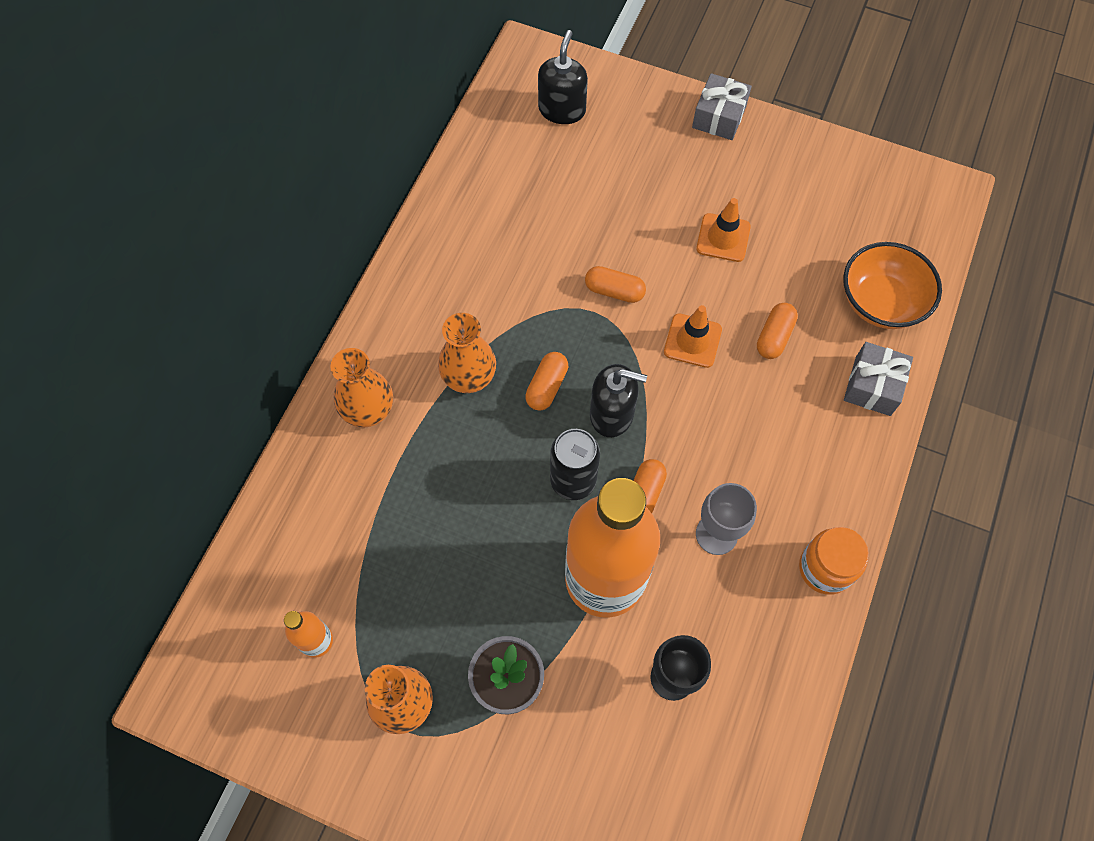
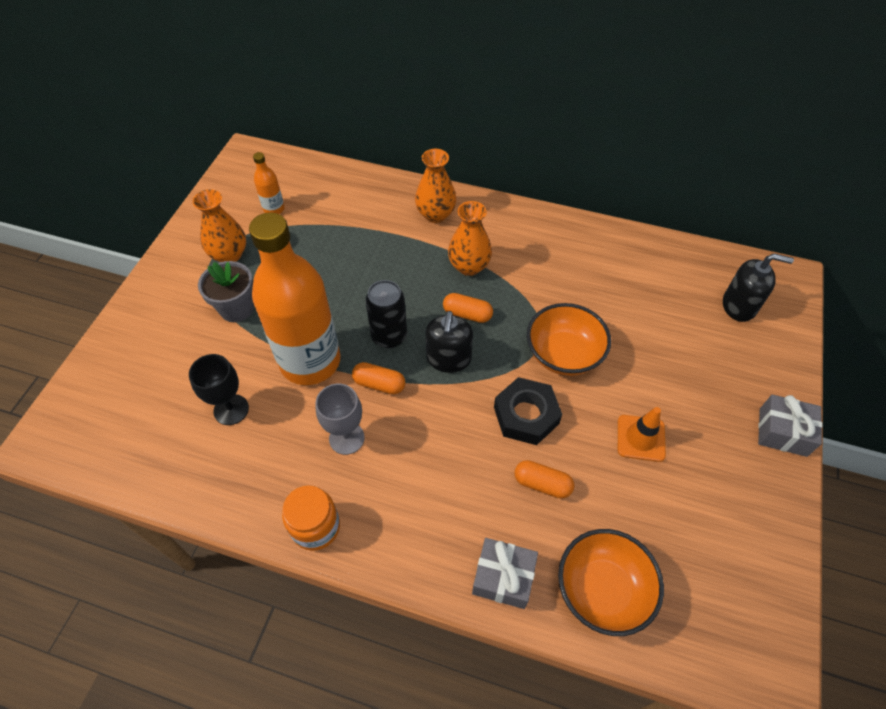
camera: 85 degrees right, 10 degrees down
orange capsule [585,266,646,303] -> orange bowl [527,303,611,376]
orange traffic cone [664,305,722,368] -> black nut [494,377,562,445]

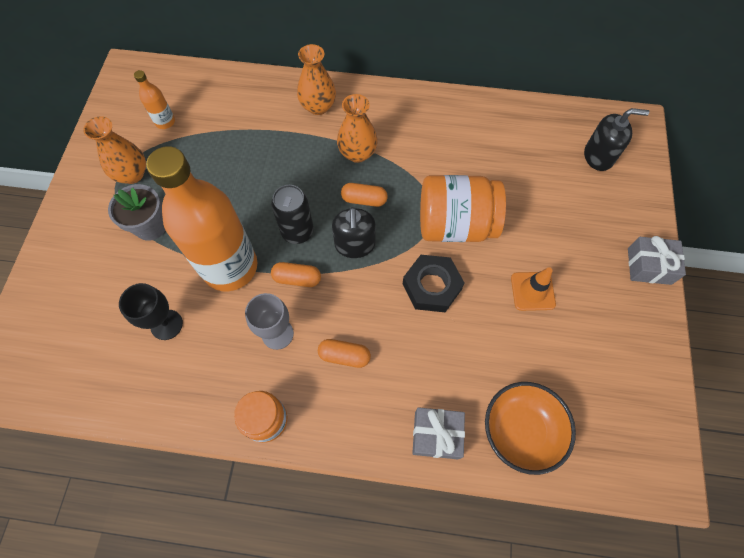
camera: 10 degrees left, 10 degrees up
orange capsule [514,460,574,499] -> orange capsule moved to [318,339,371,368]
orange bowl [527,303,611,376] -> orange jar [420,175,506,242]

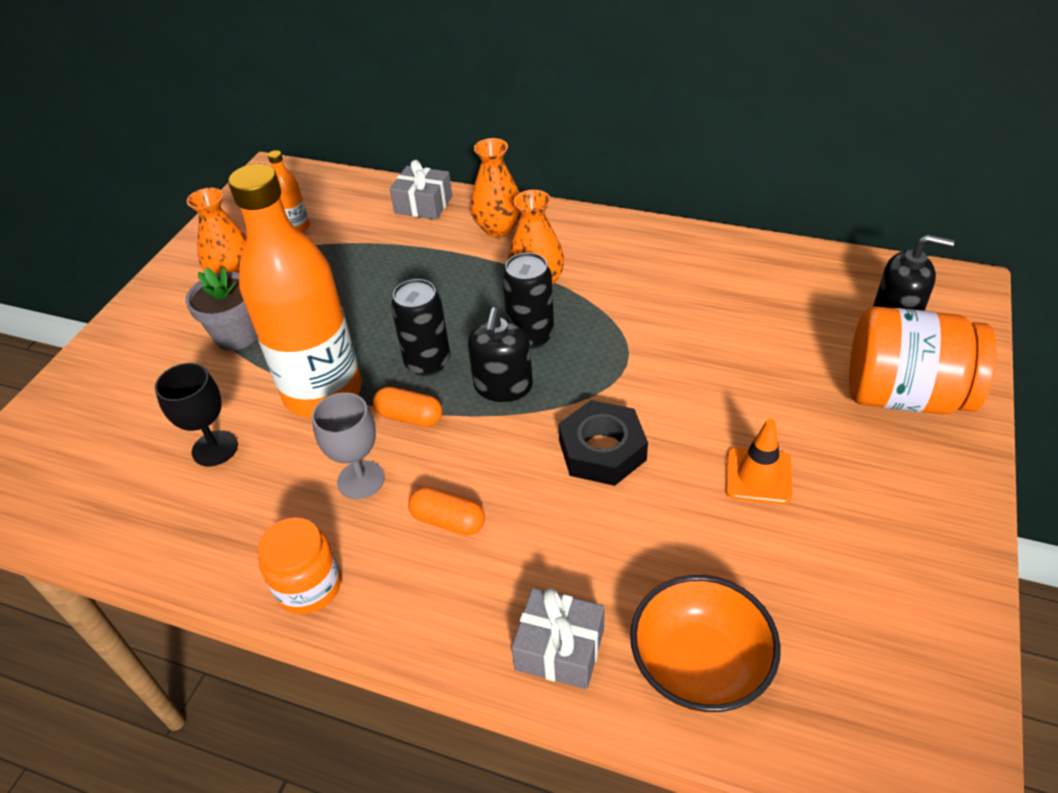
camera: 15 degrees right, 20 degrees down
orange capsule [341,183,388,207] -> black can [503,252,554,349]
orange jar [420,175,506,242] -> orange jar moved to [849,306,996,415]
grey gift [628,236,686,285] -> grey gift moved to [390,160,452,220]

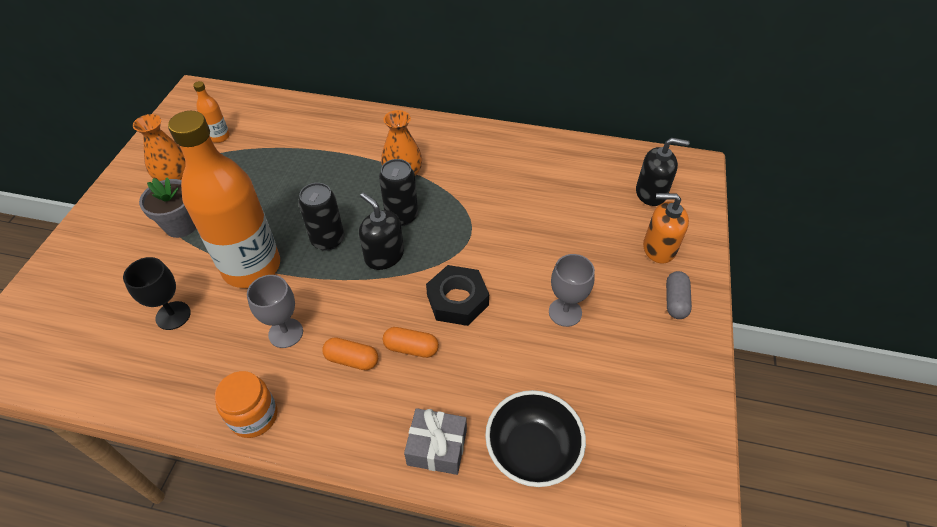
camera: 10 degrees left, 5 degrees up
orange capsule [373,387,442,427] -> orange capsule moved to [383,327,439,358]
grey gift [390,160,452,220] -> none
black soap dispenser [468,307,533,402] -> black soap dispenser turned 135 degrees clockwise [359,192,404,270]
orange vase [470,138,521,237] -> none
orange bowl [630,575,781,713] -> black bowl [485,390,586,487]
orange traffic cone [726,419,792,504] -> grey goblet [549,254,595,327]
orange jar [849,306,996,415] -> orange soap dispenser [643,193,689,263]
none -> grey capsule [666,271,692,319]

